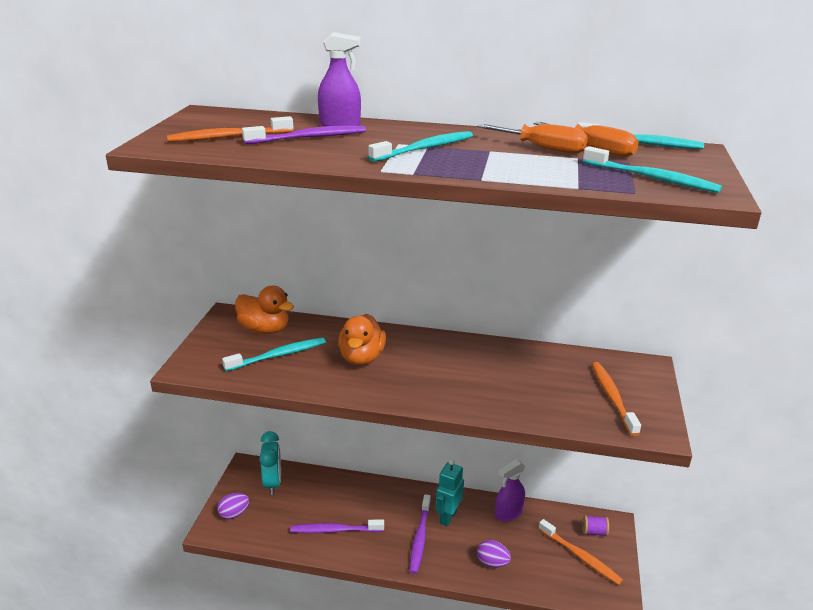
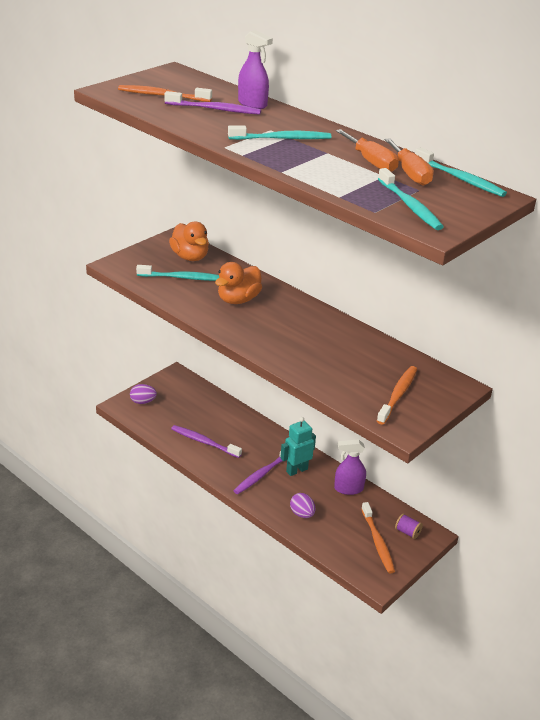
camera: 30 degrees right, 5 degrees up
turquoise clock [259,431,281,495] -> none

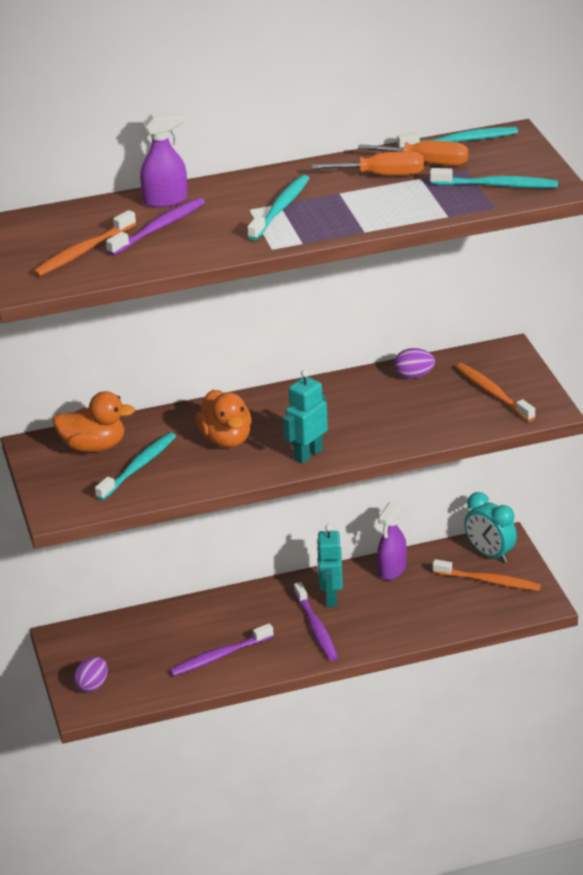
camera: 55 degrees left, 0 degrees up
purple egg [290,493,315,518] -> purple egg moved to [394,348,435,379]
purple spool [395,514,423,539] -> turquoise clock [464,492,517,563]
none -> turquoise robot [283,370,328,464]

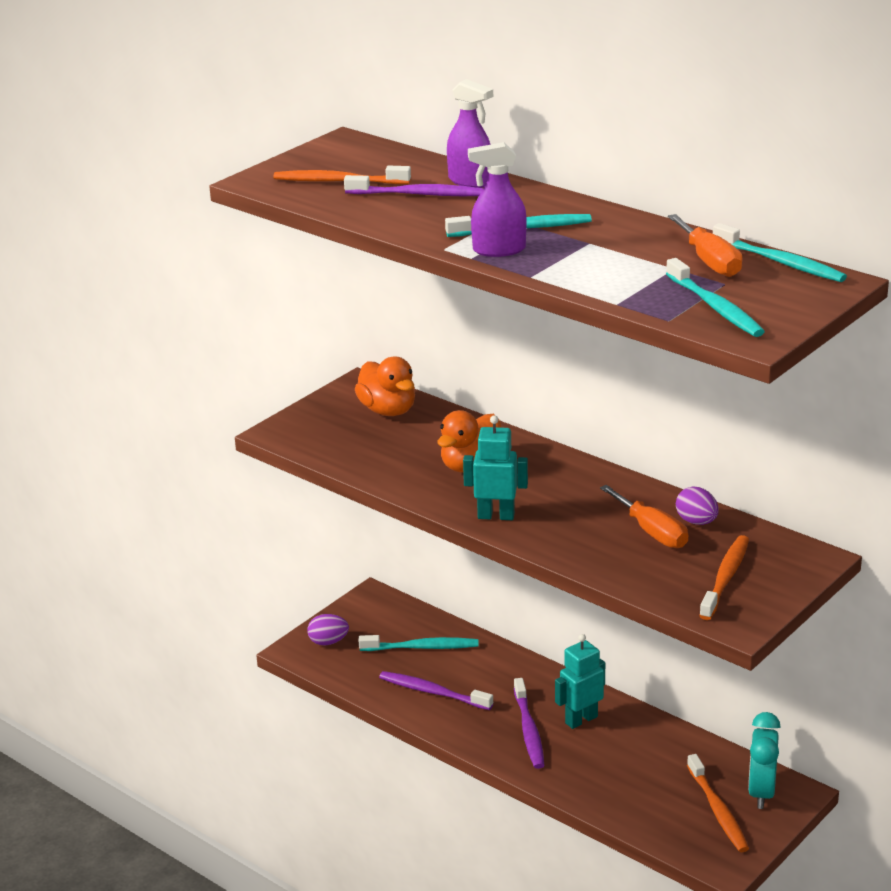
camera: 55 degrees right, 5 degrees down
turquoise toothbrush [95,432,176,501] -> turquoise toothbrush moved to [359,635,479,651]
purple toothbrush [294,582,338,661] -> purple toothbrush turned 45 degrees counterclockwise [514,678,544,769]
orange screwdriver [312,151,424,176] -> orange screwdriver moved to [600,485,688,548]
purple spray bottle [377,502,407,580] -> purple spray bottle moved to [468,142,527,257]

